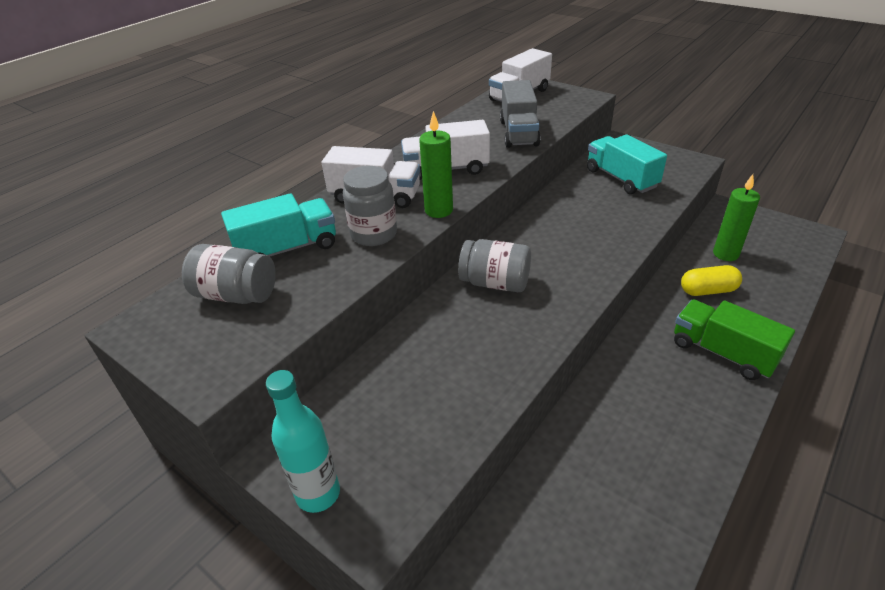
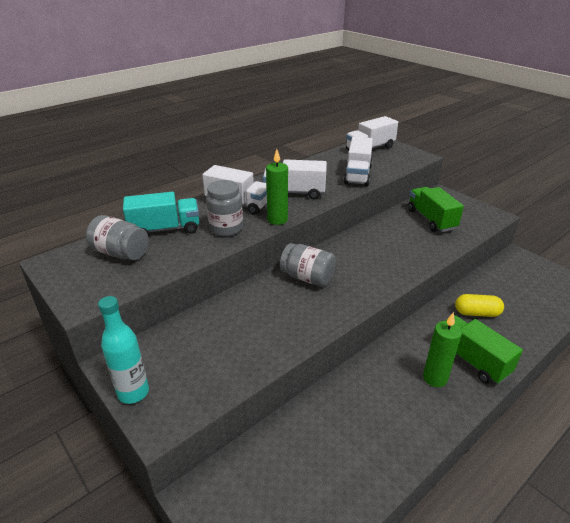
camera: 10 degrees right, 5 degrees down
grey truck [500,80,541,148] -> white truck [343,137,373,186]
turquoise truck [587,134,667,194] -> green truck [408,187,464,232]
green candle [713,174,760,261] -> green candle moved to [423,312,462,387]

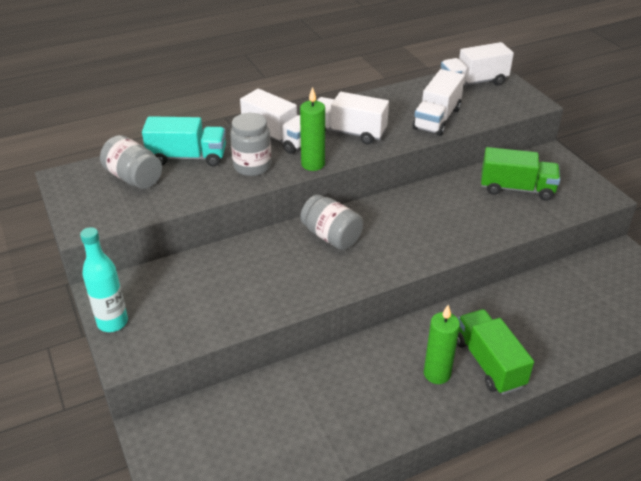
camera: 15 degrees right, 5 degrees up
green truck [408,187,464,232] -> green truck turned 105 degrees clockwise [481,147,560,201]
yellow capsule [455,294,504,317] -> none

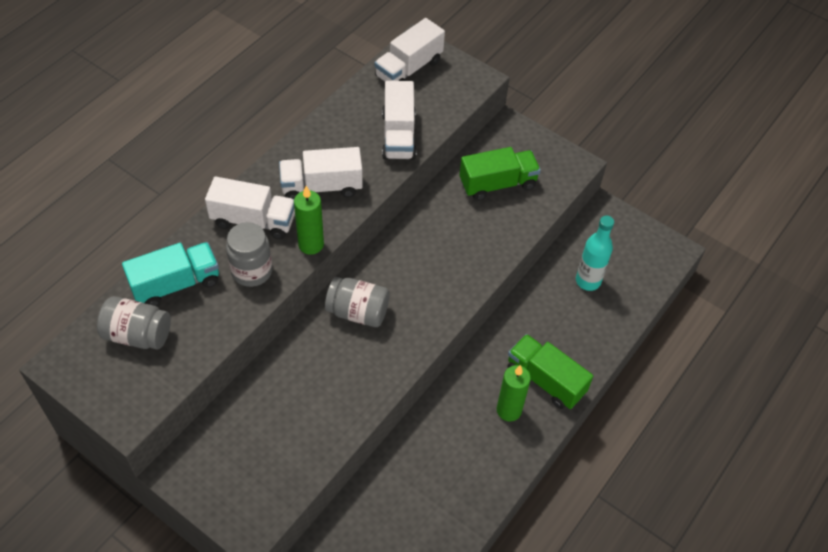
camera: 30 degrees left, 15 degrees up
turquoise bottle [80,227,128,332] -> turquoise bottle moved to [576,216,614,291]

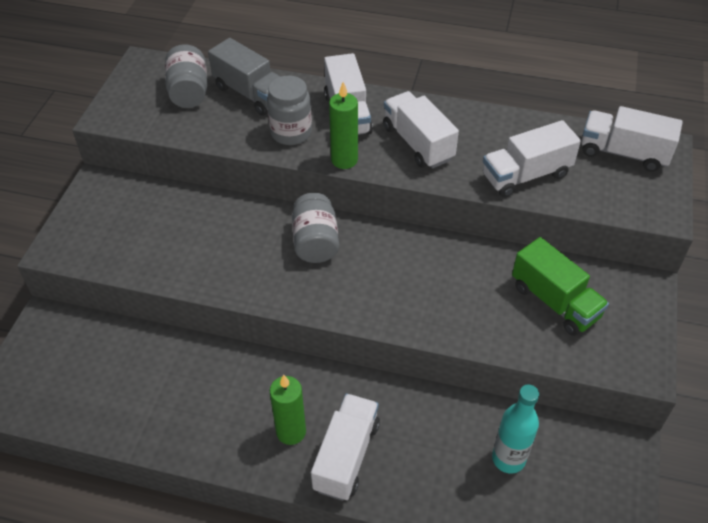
camera: 70 degrees right, 5 degrees down
turquoise truck [122,242,219,306] -> grey truck [208,38,281,116]
green truck [507,334,593,409] -> white truck [311,393,380,501]

